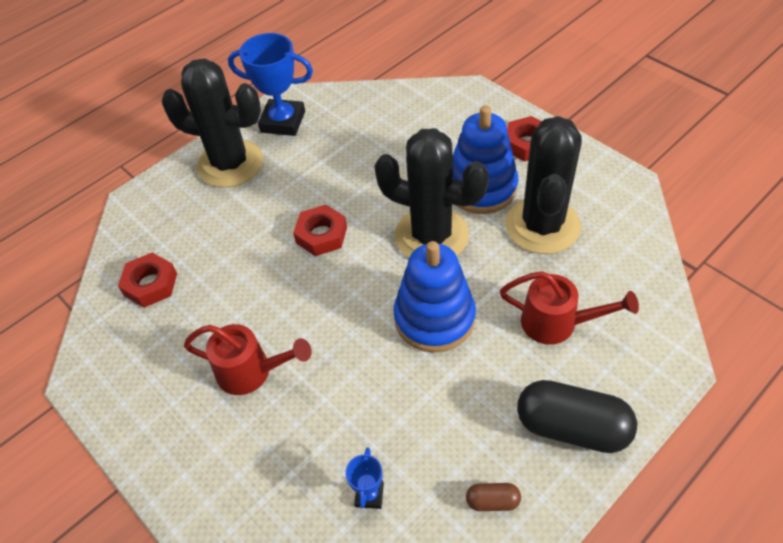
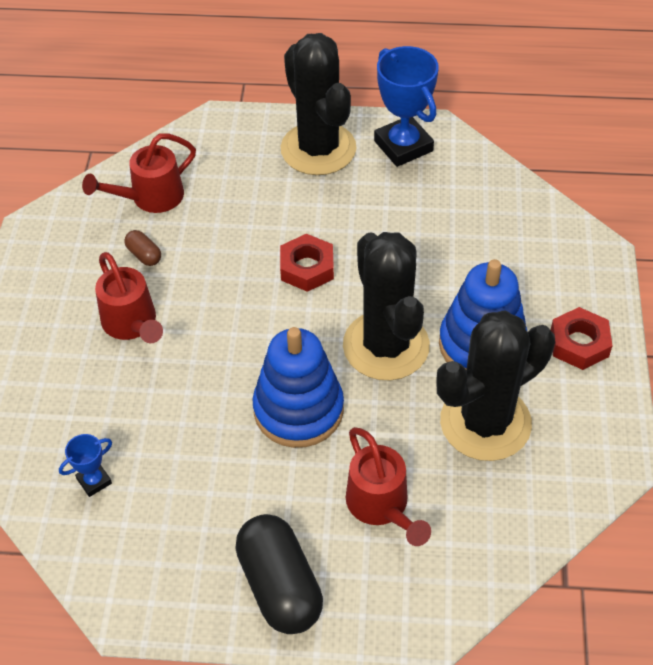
camera: 45 degrees right, 0 degrees up
red nut [118,253,177,308] -> red watering can [82,133,196,213]
brown capsule [466,483,521,511] -> brown capsule moved to [124,230,161,266]

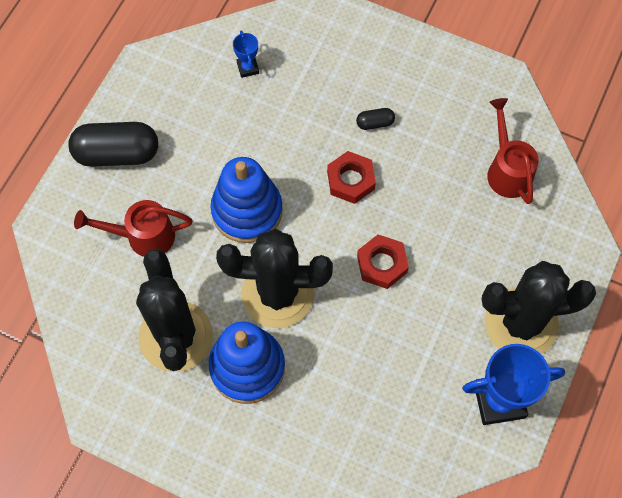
camera: 110 degrees right, 15 degrees up
red watering can [95,252,163,343] -> black capsule [356,108,395,130]
brown capsule [124,230,161,266] -> none
red nut [551,307,612,370] -> red nut moved to [327,151,376,204]

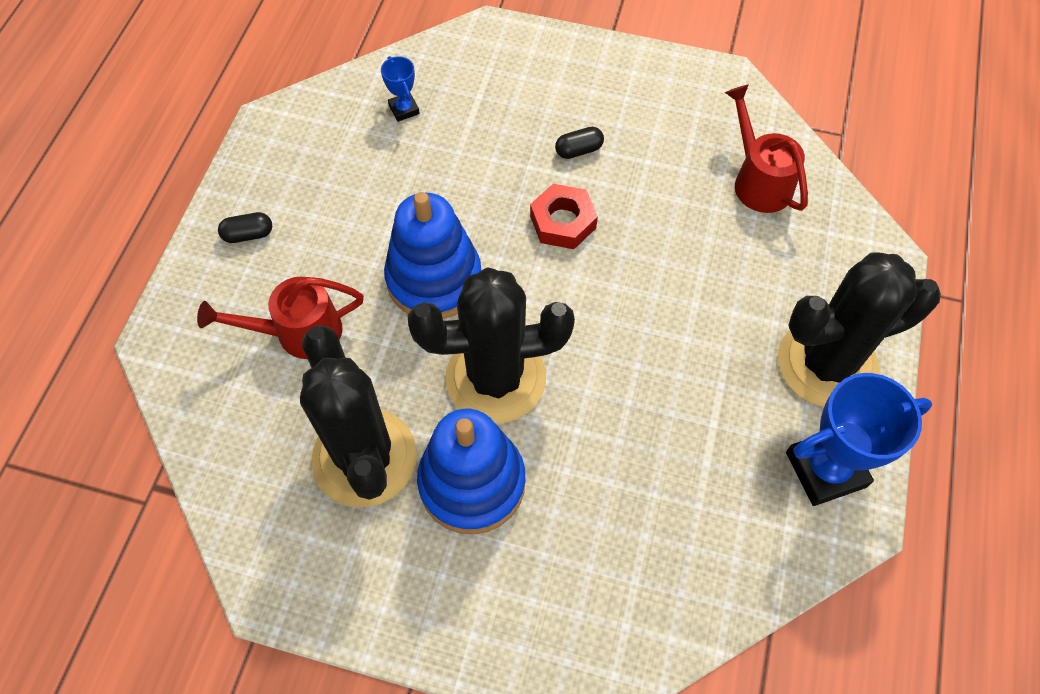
camera: 10 degrees left, 5 degrees down
black capsule [68,122,158,167] -> black capsule [218,212,272,243], size x0.45
red nut [357,235,409,289] -> none

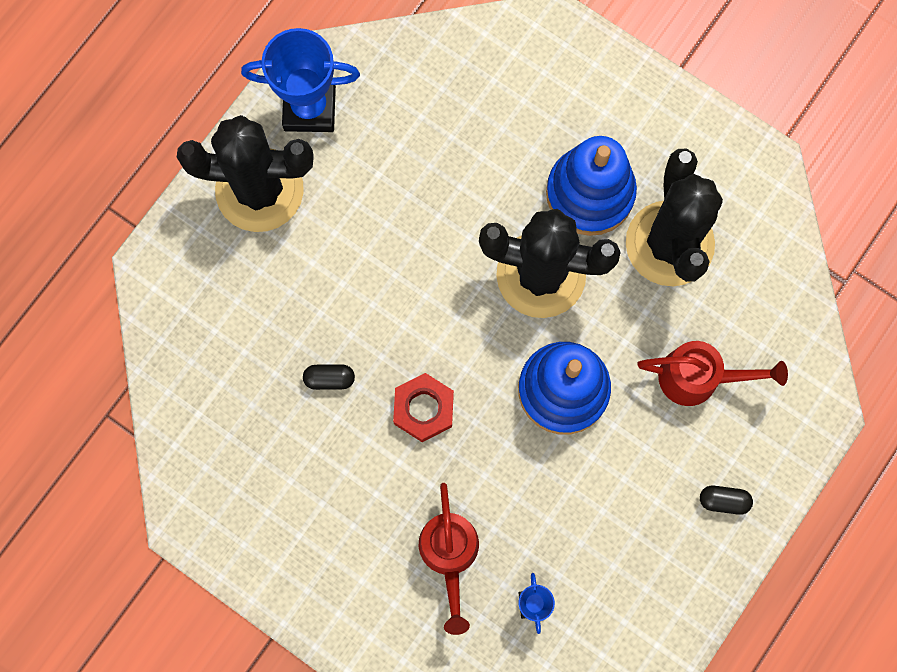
camera: 160 degrees left, 15 degrees up
black capsule [555,127,604,159] -> black capsule moved to [303,364,355,390]
red watering can [725,84,808,213] -> red watering can moved to [419,483,479,635]

